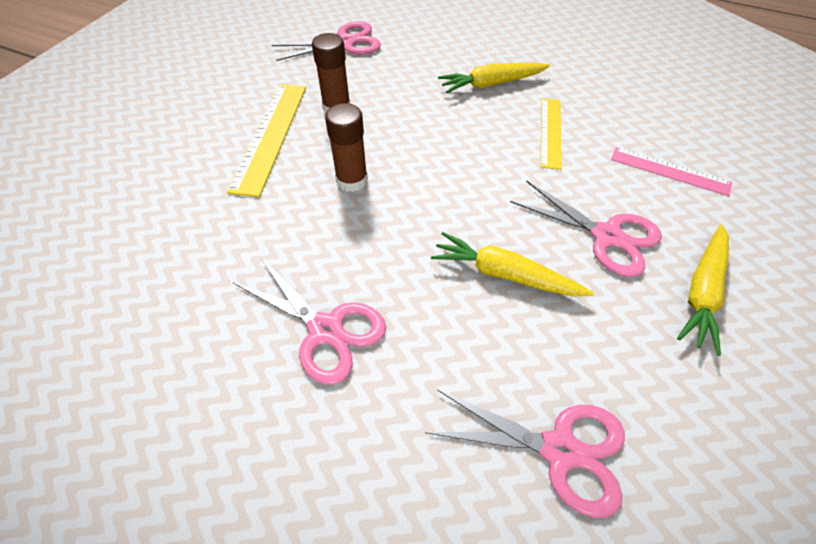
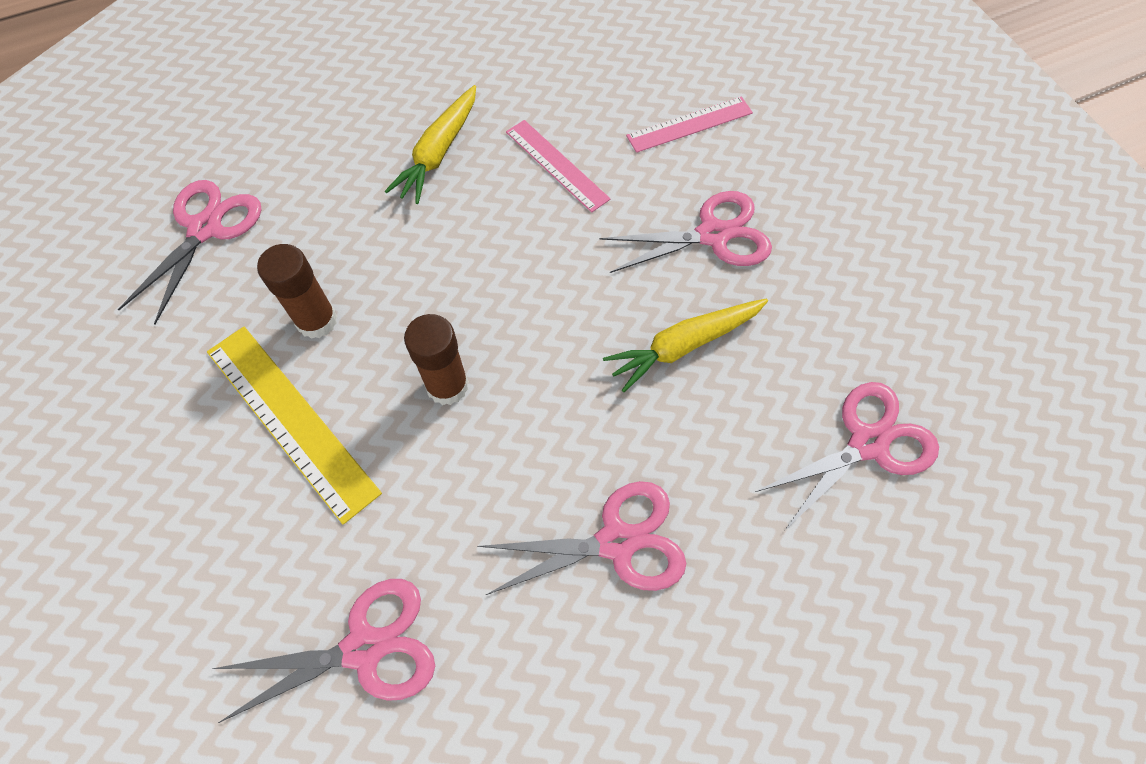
camera: 50 degrees left, 10 degrees up
yellow ruler [540,98,562,170] -> pink ruler [506,120,610,212]
yellow carrot [677,224,729,356] -> none
none -> pink scissors [212,579,435,723]

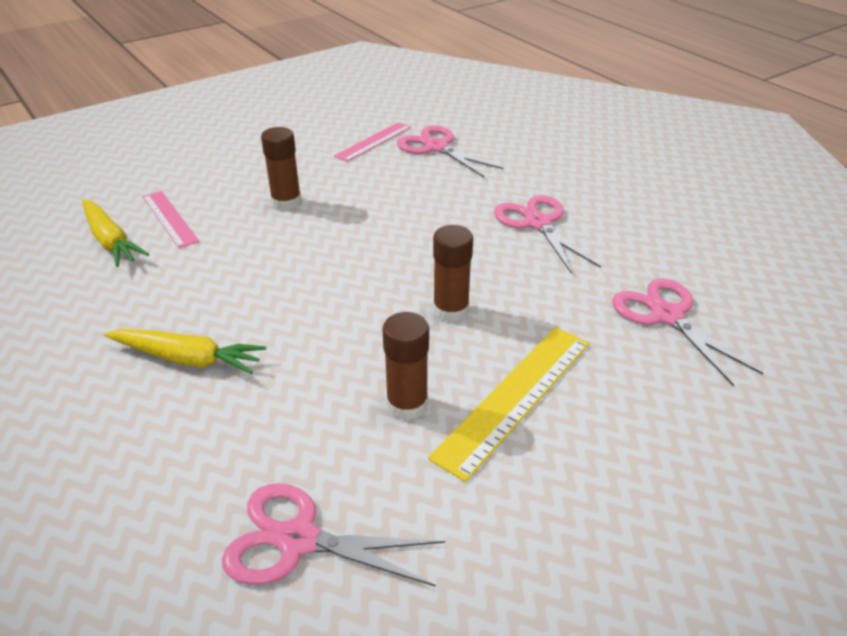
camera: 100 degrees left, 25 degrees down
pink ruler [506,120,610,212] -> pink ruler moved to [334,122,411,162]
pink scissors [600,191,772,273] -> brown glue stick [261,127,301,210]
yellow carrot [603,298,768,392] -> yellow carrot moved to [82,199,149,267]

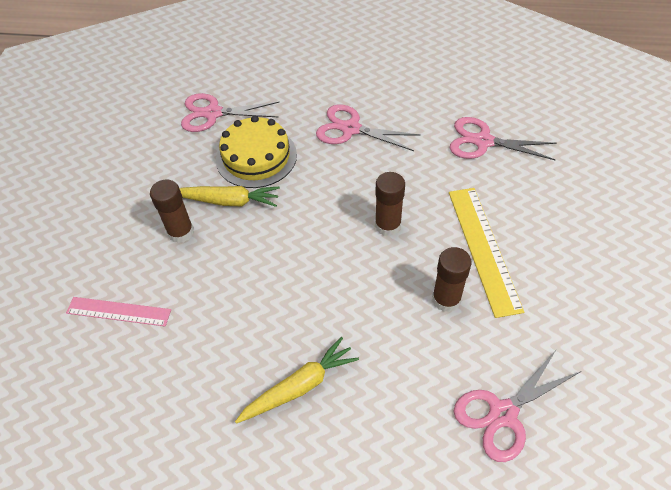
camera: 45 degrees left, 15 degrees up
yellow carrot [82,199,149,267] -> yellow carrot moved to [179,186,280,207]
pink ruler [334,122,411,162] -> none
none -> yellow cake [216,116,297,188]

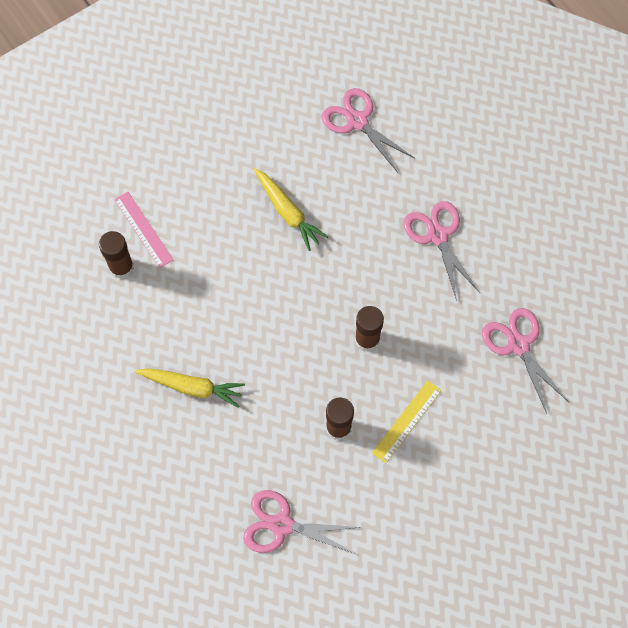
camera: 45 degrees right, 15 degrees up
brown glue stick [150,179,194,243] -> brown glue stick moved to [99,231,134,279]
yellow cake [216,116,297,188] -> none
yellow ruler [449,188,524,318] -> yellow ruler [372,380,442,463], size x0.65

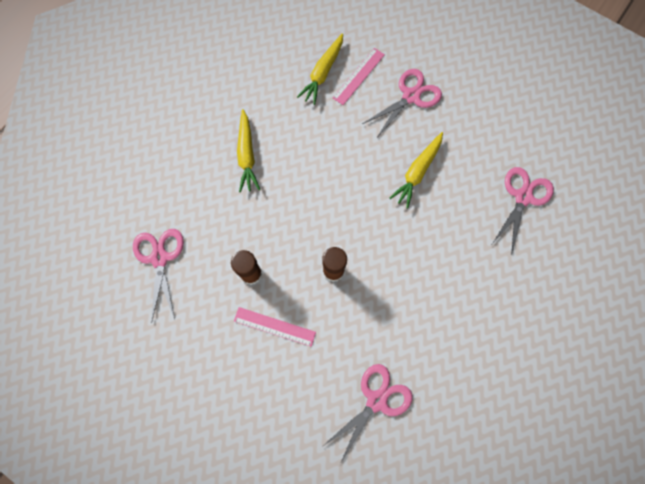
camera: 70 degrees right, 5 degrees up
brown glue stick [99,231,134,279] -> yellow carrot [297,33,343,105]
yellow ruler [372,380,442,463] -> pink ruler [234,307,316,347]
pink scissors [403,201,480,301] -> pink scissors moved to [362,69,442,137]

